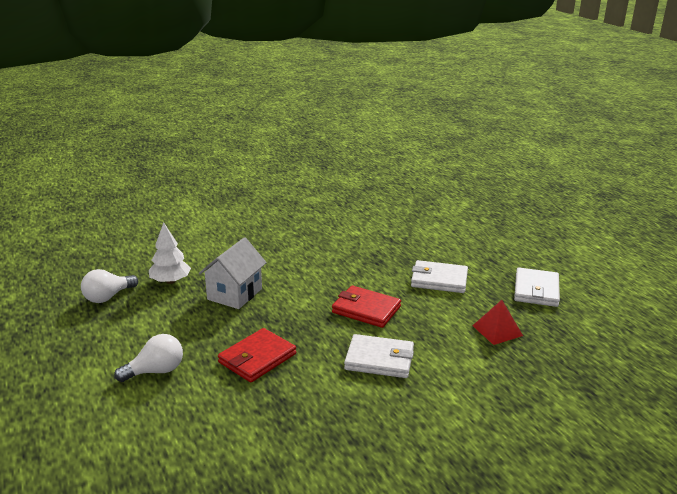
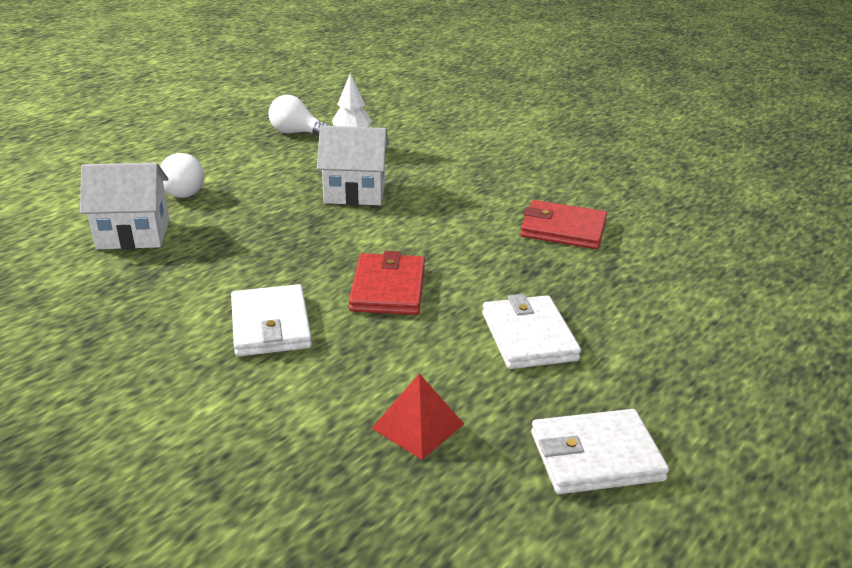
camera: 65 degrees right, 5 degrees up
red wallet [218,328,296,383] -> red wallet moved to [520,200,607,249]
none -> white house [80,163,170,249]

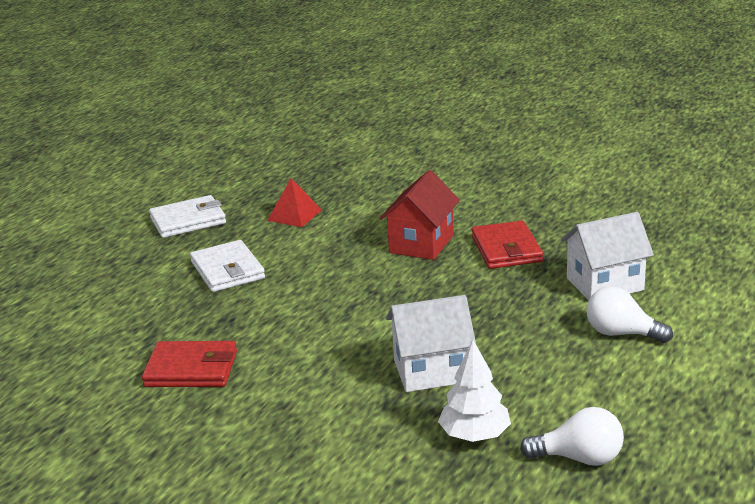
camera: 170 degrees right, 5 degrees down
white wallet [231,284,312,357] -> red house [379,170,460,260]
red wallet [349,251,425,315] -> red wallet moved to [471,221,543,269]

